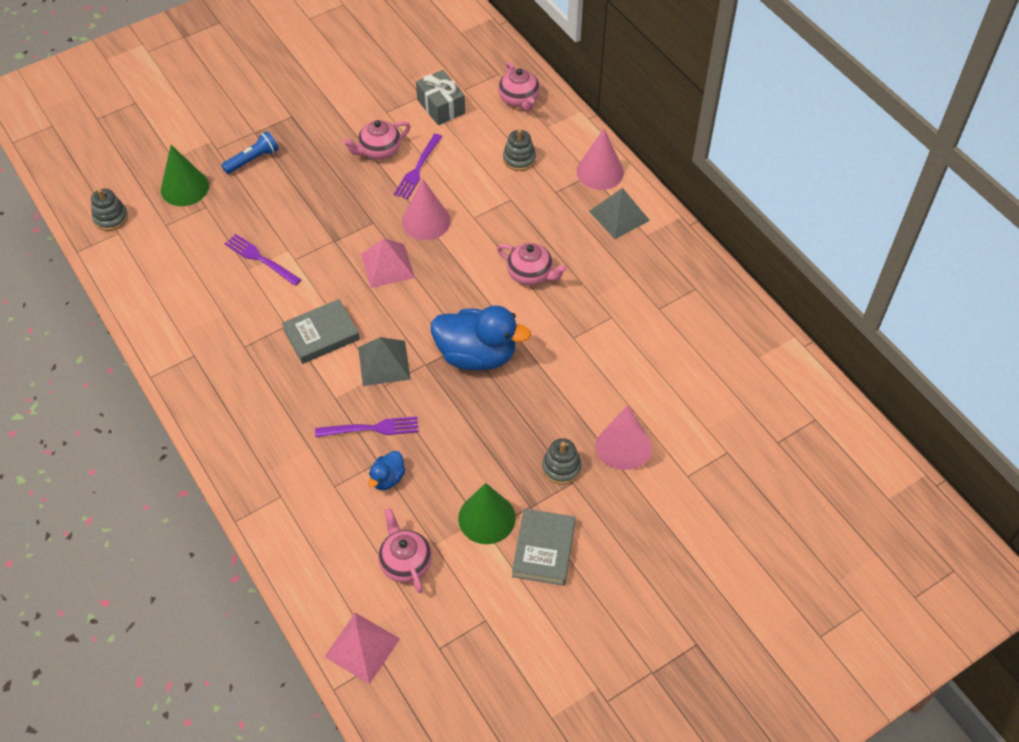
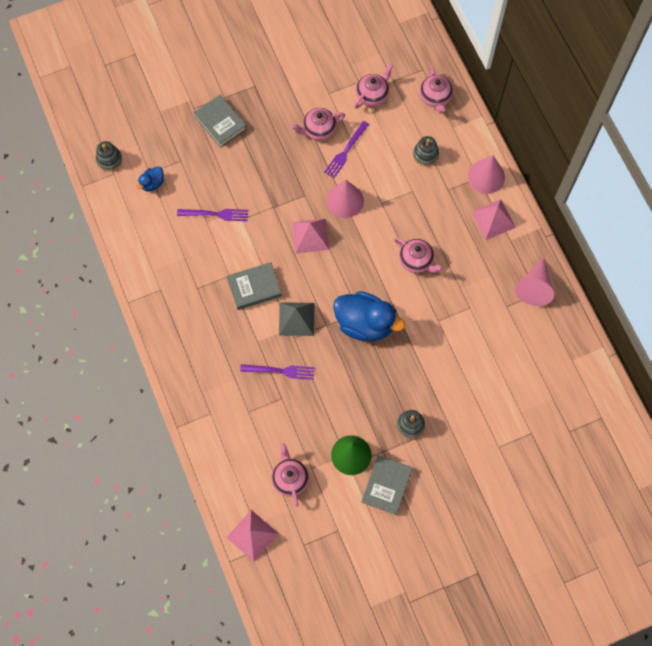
camera: 10 degrees right, 15 degrees up
green cone [161,145,209,206] -> none
blue flashlight [221,131,279,174] -> grey book [194,95,247,148]
purple fork [224,234,302,286] -> purple fork turned 135 degrees clockwise [177,209,248,221]
blue duck [368,451,405,490] -> blue duck moved to [137,166,164,192]
grey gift [416,70,465,125] -> pink teapot [354,64,393,108]
grey pyramid [589,188,650,239] -> pink pyramid [471,199,516,240]
pink cone [595,405,652,470] -> pink cone moved to [515,258,554,306]

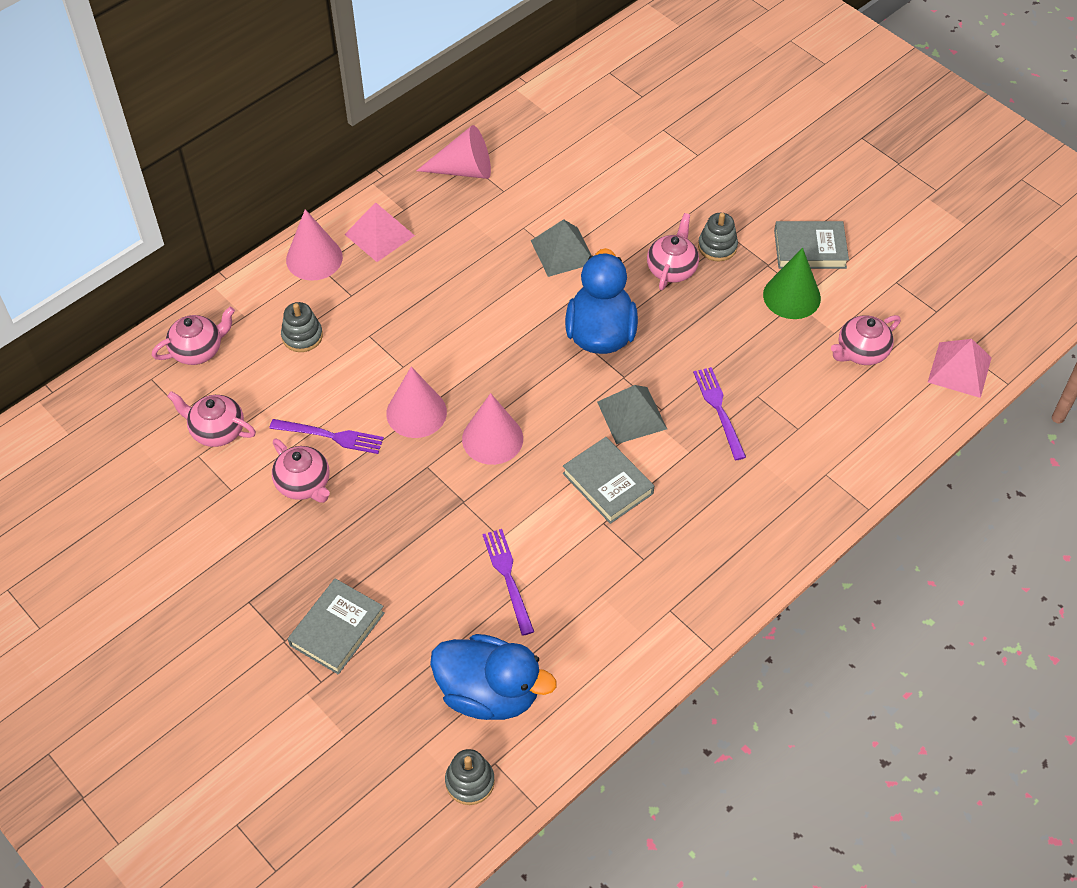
camera: 110 degrees left, 15 degrees down
blue duck [137,166,164,192] -> blue duck [430,634,557,720], size x2.14
pink pyramid [292,219,329,254] -> pink cone [462,393,523,465]
pink teapot [394,237,443,273] -> pink teapot moved to [647,213,699,290]
none -> grey pyramid [531,219,592,277]

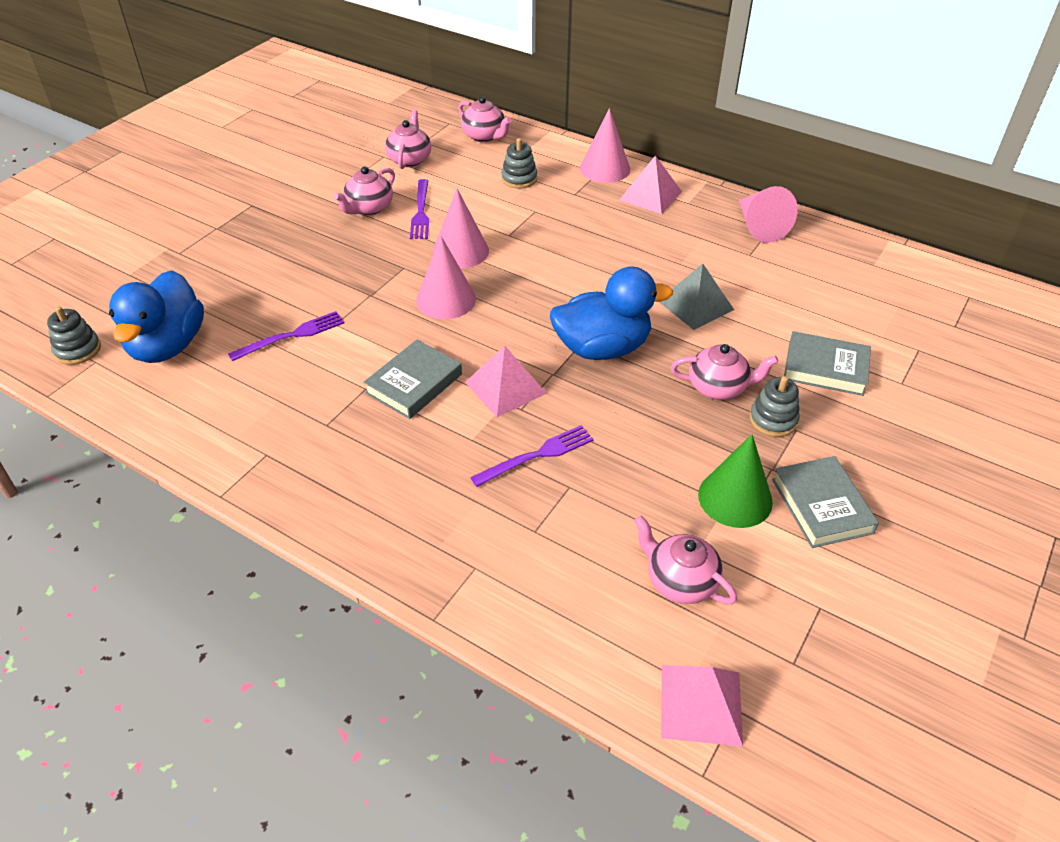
camera: 75 degrees right, 10 degrees down
grey book [288,578,385,675] -> grey book moved to [784,331,871,396]
grey pyramid [597,385,667,444] -> pink pyramid [465,346,547,417]

